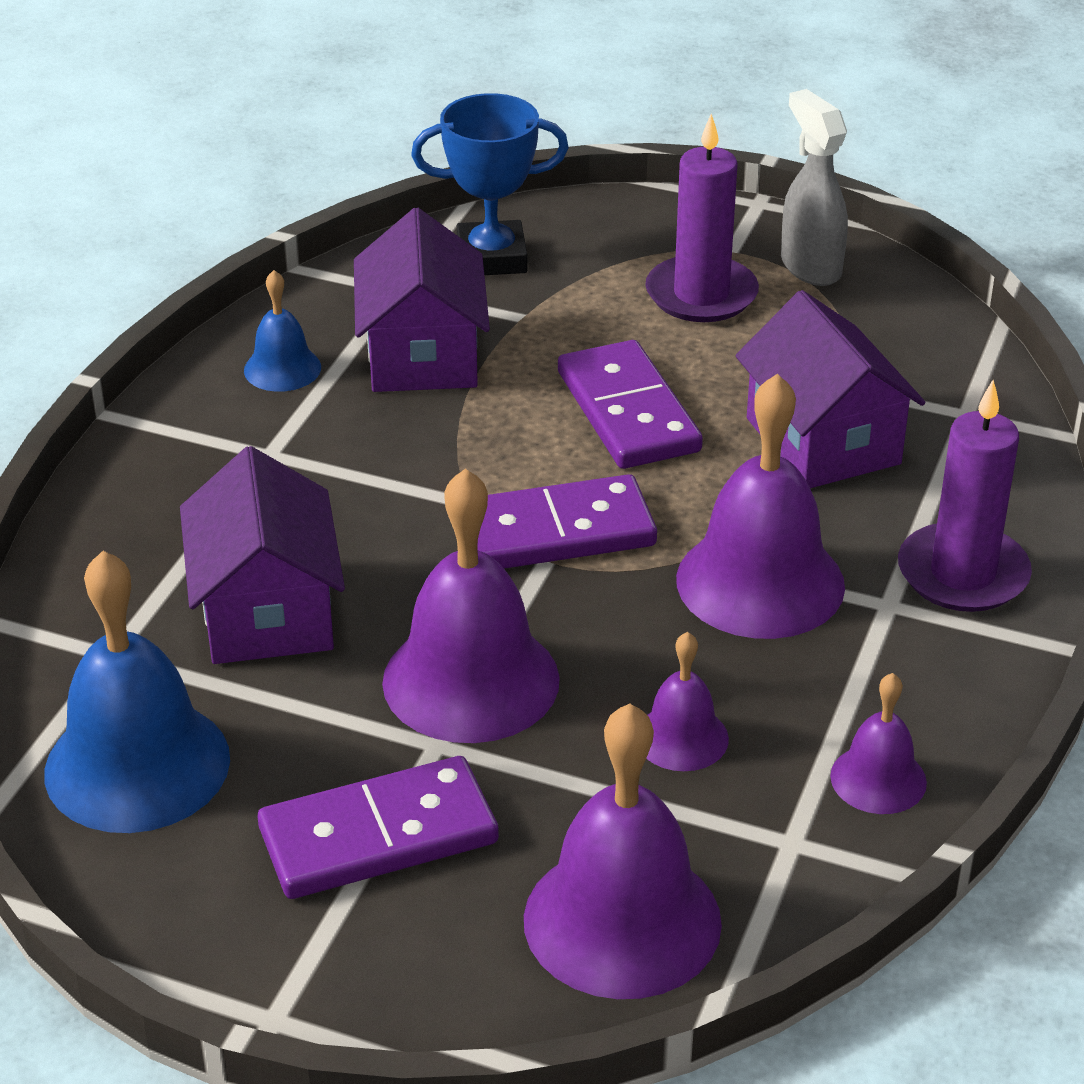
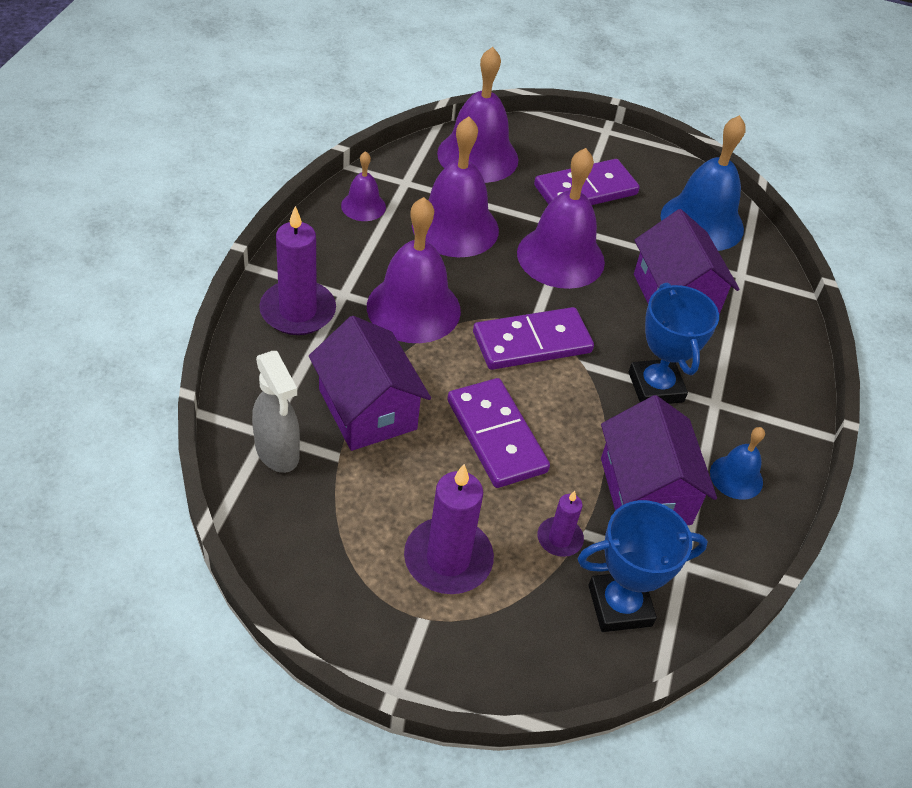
camera: 170 degrees right, 10 degrees up
purple bell [646,632,729,771] -> purple bell [412,117,499,257], size x1.94
grey spray bottle [781,89,848,286] -> grey spray bottle moved to [252,351,300,473]
none -> purple candle [537,491,584,557]
none -> blue trophy [629,283,719,404]

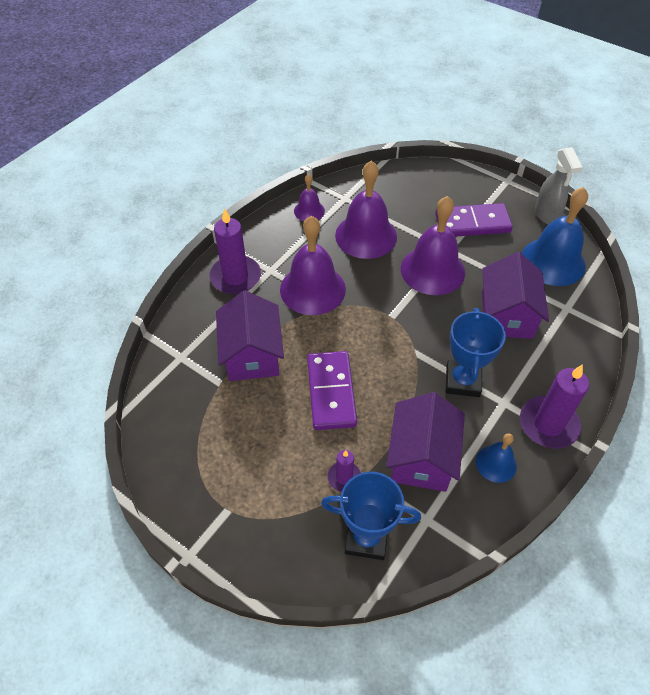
camera: 25 degrees right, 5 degrees up
grey spray bottle [252,351,300,473] -> grey spray bottle moved to [535,147,583,225]
purple candle [404,464,494,594] -> purple candle moved to [520,364,589,449]
purple bell [437,47,518,183] -> none
purple domino [473,307,594,370] -> none

